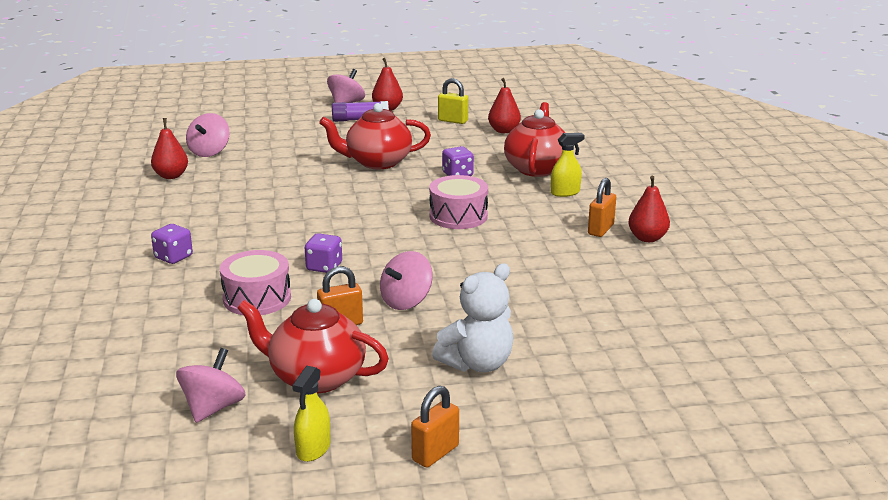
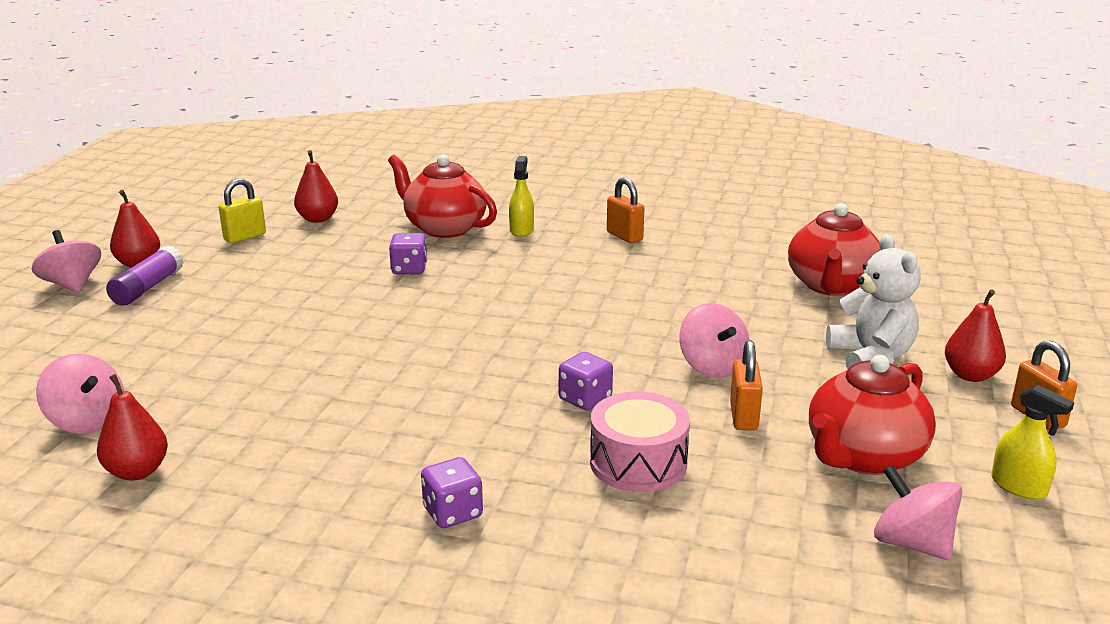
camera: 65 degrees left, 0 degrees up
red teapot [319,103,431,169] -> red teapot moved to [788,203,881,296]
pink drum [429,175,488,229] -> none
red pear [628,176,670,242] -> red pear moved to [945,289,1006,382]

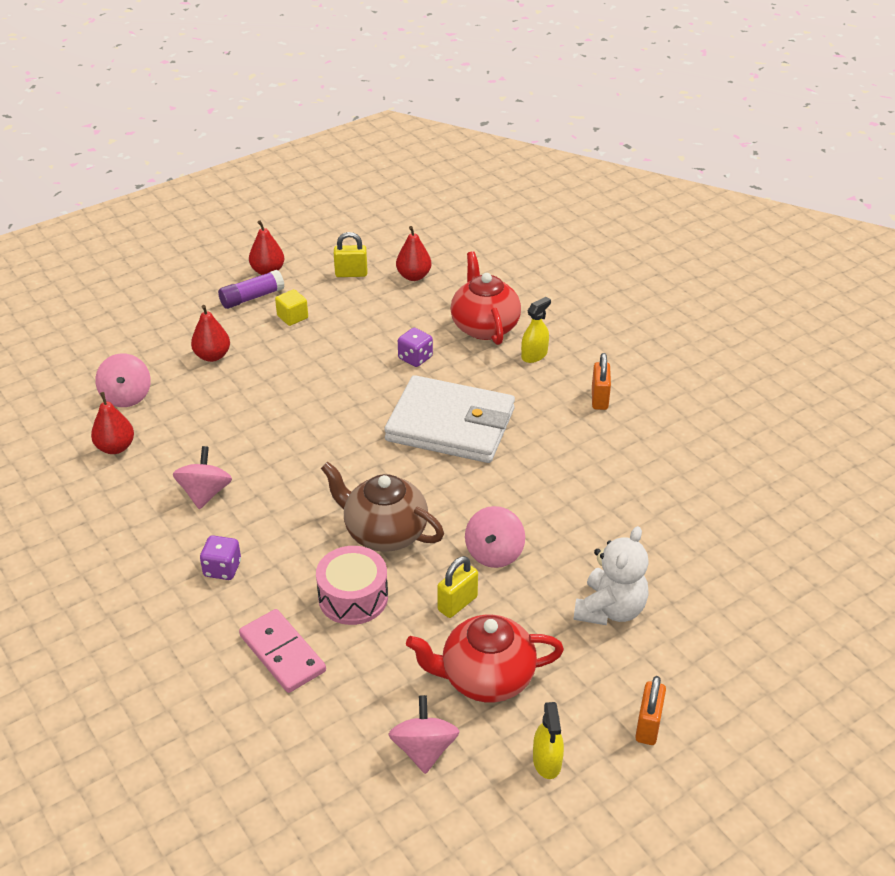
camera: 40 degrees right, 15 degrees up
pink spinning top [32,230,101,293] -> pink spinning top moved to [173,446,232,509]
purple dice [559,352,613,411] -> brown teapot [321,462,444,552]
orange padlock [730,340,763,431] -> yellow padlock [437,556,478,618]
red teapot [788,203,881,296] -> none
red pear [945,289,1006,382] -> red pear moved to [191,305,230,362]
none -> pink domino [239,609,326,693]
none -> yellow cube [275,289,308,326]
none -> white wallet [384,375,515,463]

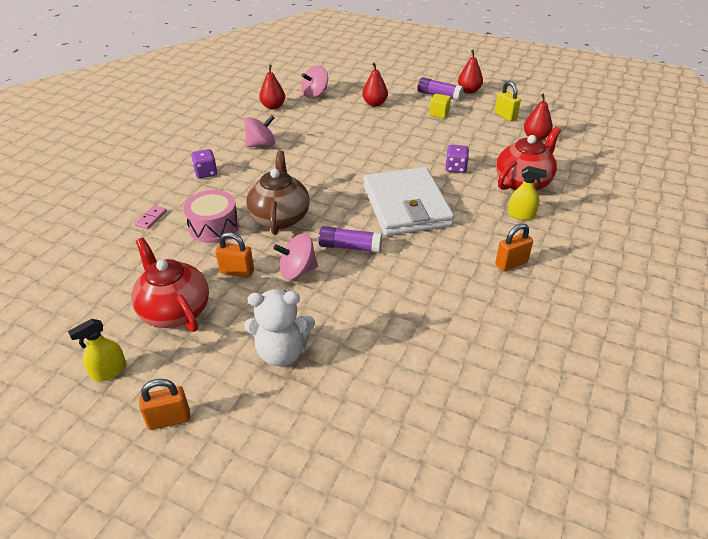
camera: 60 degrees right, 0 degrees up
pink domino [239,609,326,693] -> pink domino [134,205,167,229], size x0.52
pink spinning top [388,695,460,774] -> none
yellow padlock [437,556,478,618] -> orange padlock [216,232,254,278]
none -> purple glue stick [318,226,382,253]

